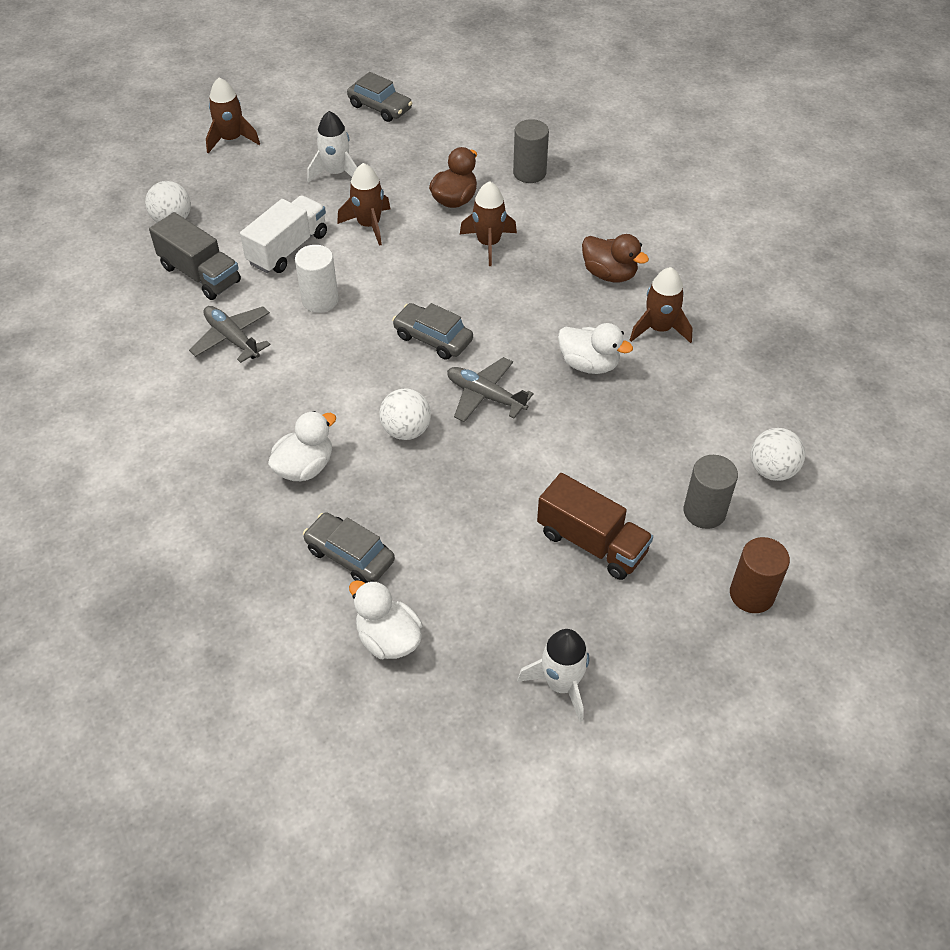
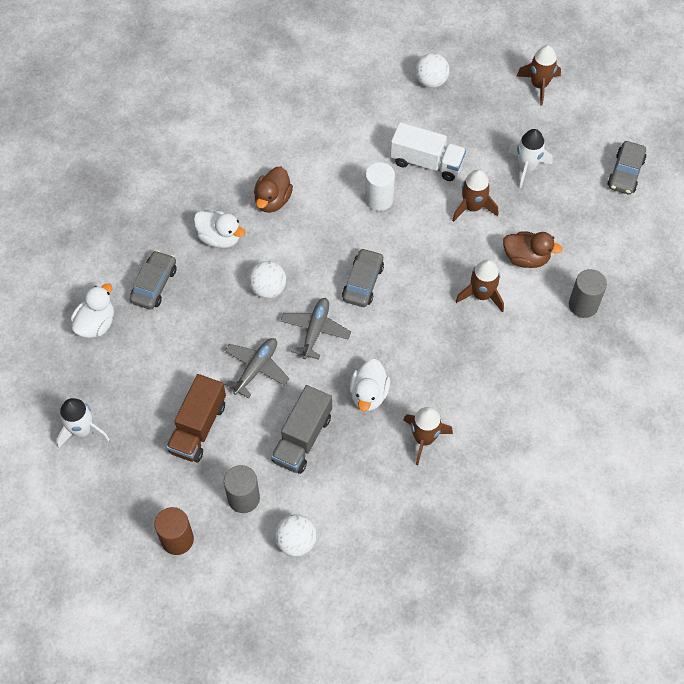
camera: 75 degrees right, 10 degrees up
grey truck [149,212,241,300] -> grey truck moved to [271,385,332,474]
grey plane [189,306,271,363] -> grey plane moved to [224,338,290,399]
brown duck [582,234,649,282] -> brown duck moved to [254,167,293,213]

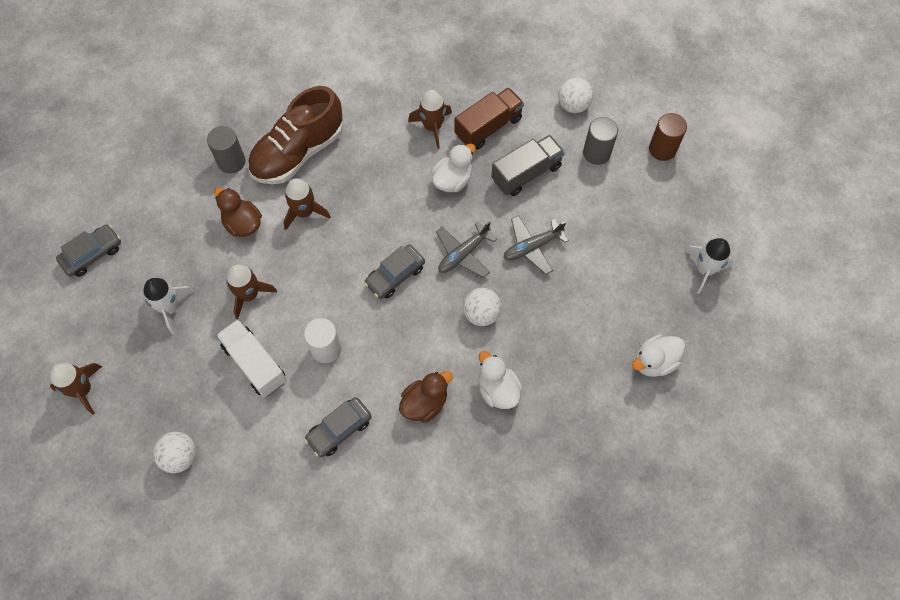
camera: 150 degrees left, 5 degrees up
grey car [130,250,177,310] -> grey car moved to [304,397,372,457]
brown truck [166,374,226,462] -> brown truck moved to [454,87,524,150]
none -> brown shoe [248,86,343,184]

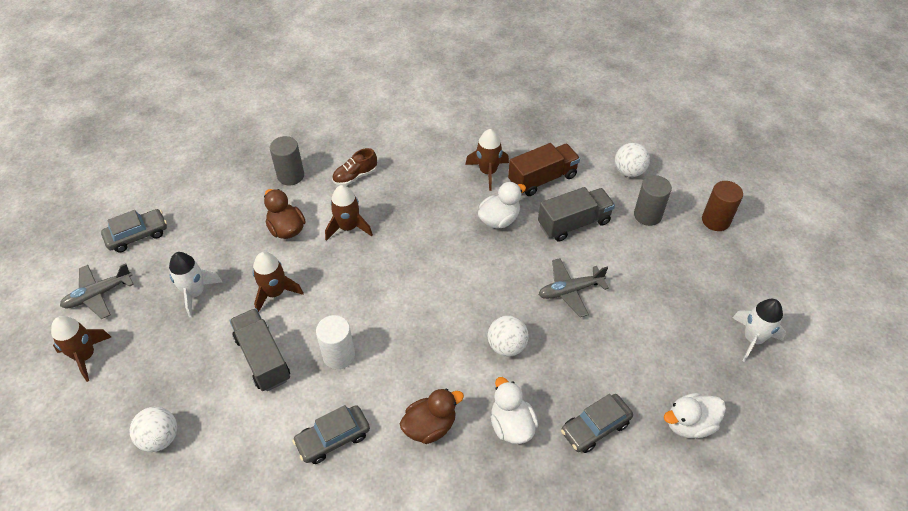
camera: 10 degrees right, 15 degrees down
white truck [216,319,287,398] -> grey truck [229,308,290,391]
brown shoe [248,86,343,184] -> brown shoe [332,148,377,186], size x0.45
grey car [364,245,425,299] -> grey car moved to [561,394,633,453]
grey plane [436,221,497,278] -> grey plane moved to [60,264,134,319]

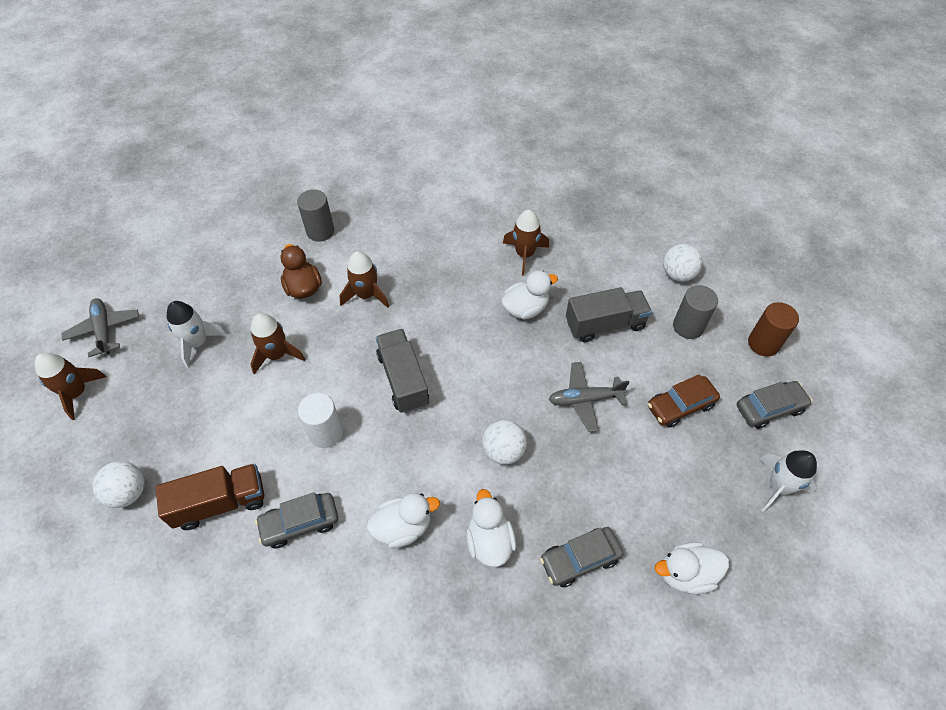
camera: 10 degrees right, 5 degrees up
grey plane [60,264,134,319] -> grey plane turned 90 degrees clockwise [61,298,139,357]
grey car [101,209,167,252] -> grey car moved to [737,381,812,429]
grey truck [229,308,290,391] -> grey truck moved to [376,329,429,413]
brown shoe [332,148,377,186] -> none
brown duck [400,388,464,444] -> white duck [367,493,440,548]
brown truck [508,143,580,196] -> brown truck moved to [156,463,264,530]
none -> brown car [648,374,720,428]

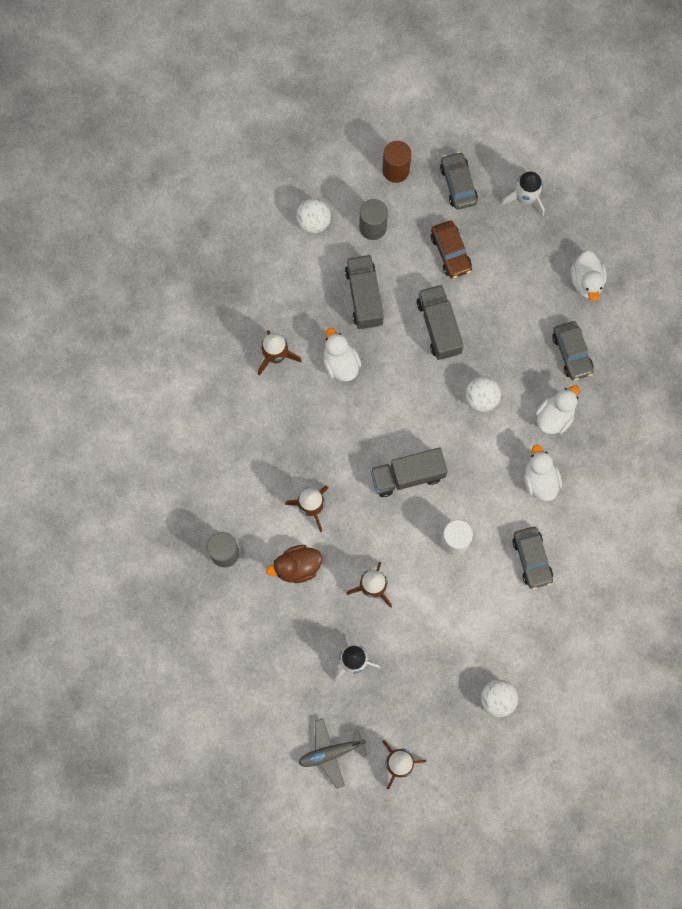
camera: 85 degrees left, 20 degrees up
brown truck [156,463,264,530] -> none
white duck [466,489,516,567] -> white duck turned 135 degrees clockwise [535,385,580,434]
grey plane [549,362,629,432] -> grey truck [417,285,464,360]

